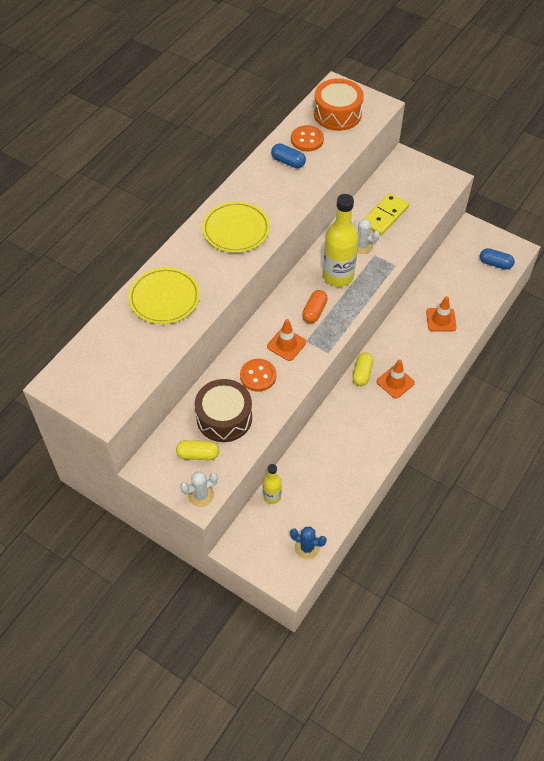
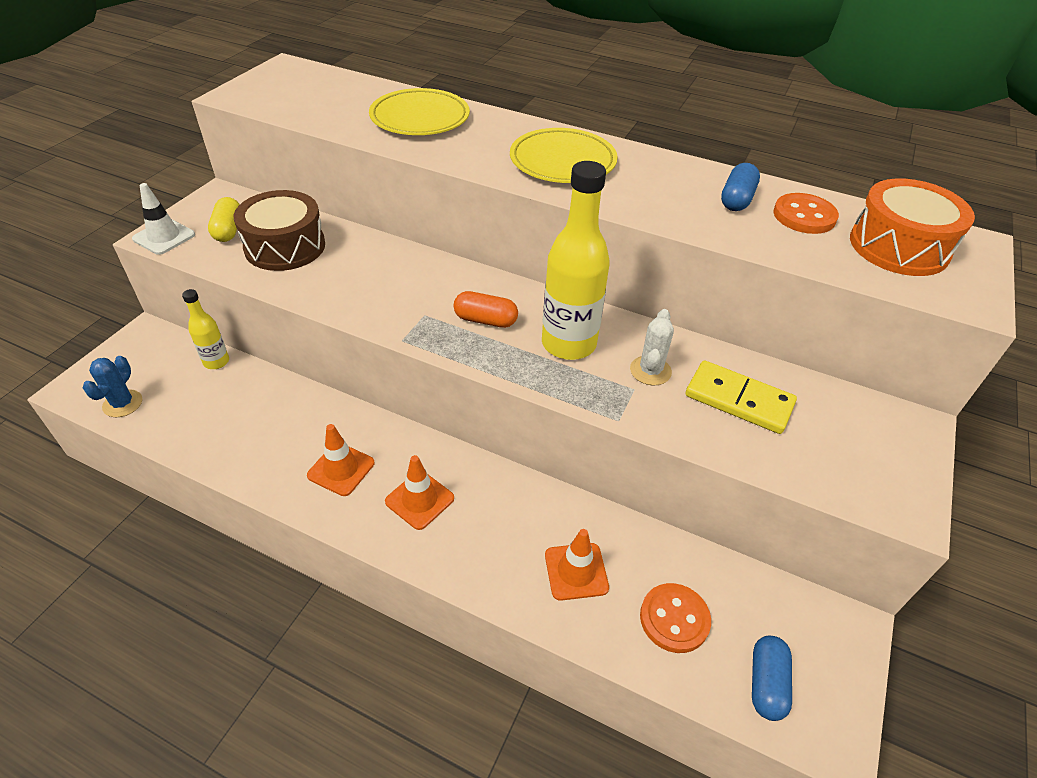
camera: 80 degrees right, 10 degrees down
white cactus [180,472,218,507] -> white traffic cone [132,183,195,255]
orange button [240,359,276,392] -> orange button moved to [640,583,711,653]
orange traffic cone [267,319,306,361] -> orange traffic cone moved to [307,424,375,496]
yellow capsule [352,352,373,386] -> none

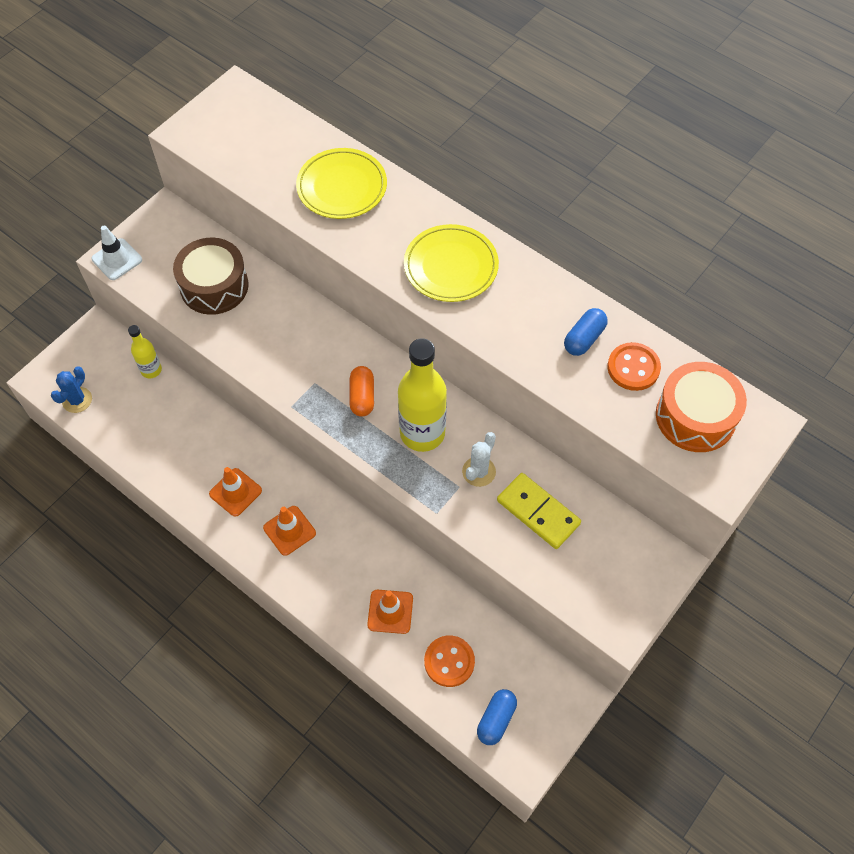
camera: 15 degrees right, 15 degrees up
yellow capsule [208,197,240,242] -> none
orange capsule [454,291,518,328] -> orange capsule turned 60 degrees clockwise [350,366,374,417]

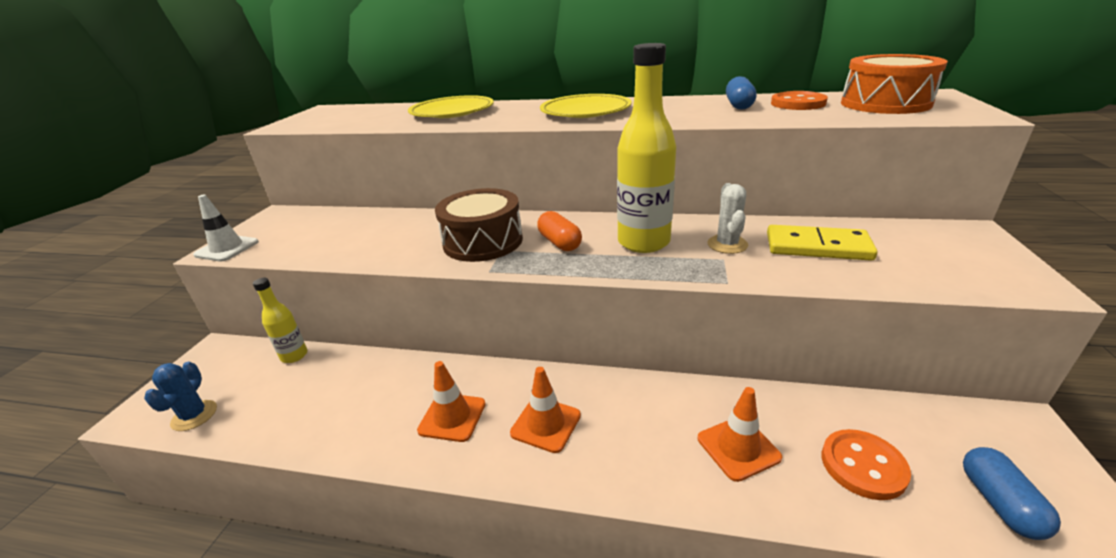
camera: 25 degrees left, 30 degrees down
brown drum [173,238,249,315] -> brown drum moved to [435,188,523,262]

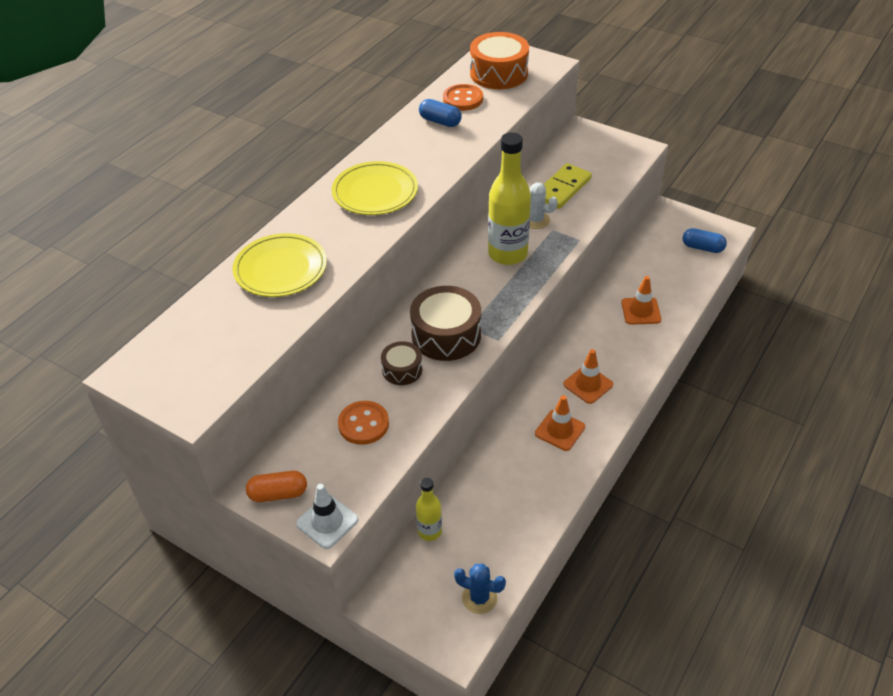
camera: 70 degrees left, 15 degrees up
orange capsule [537,211,582,251] -> orange capsule moved to [246,471,307,502]
orange button [821,429,911,500] -> orange button moved to [338,401,389,445]
none -> brown drum [381,341,422,385]

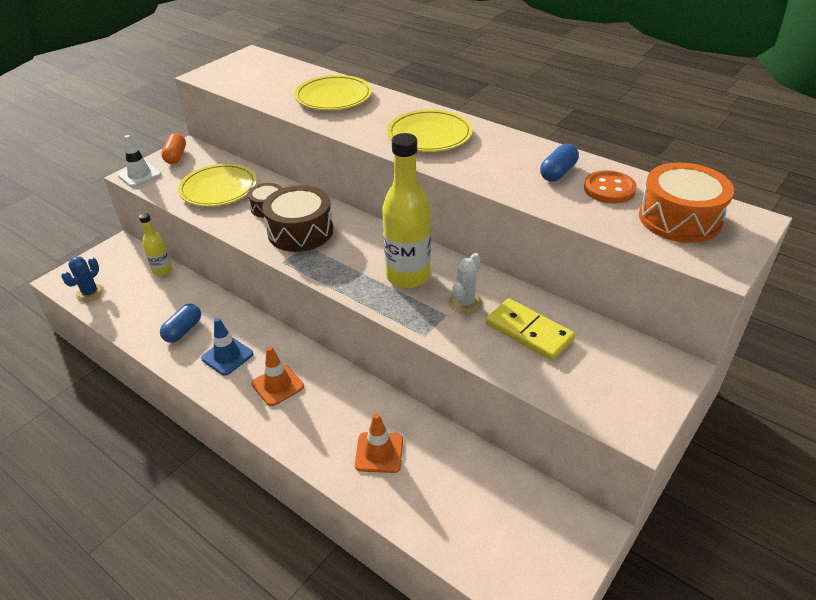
camera: 95 degrees right, 5 degrees down
orange button [338,401,389,445] -> yellow plate [178,164,257,207]
orange traffic cone [535,395,585,451] -> blue traffic cone [201,318,253,376]
blue capsule [682,228,727,253] -> blue capsule moved to [160,304,201,343]

